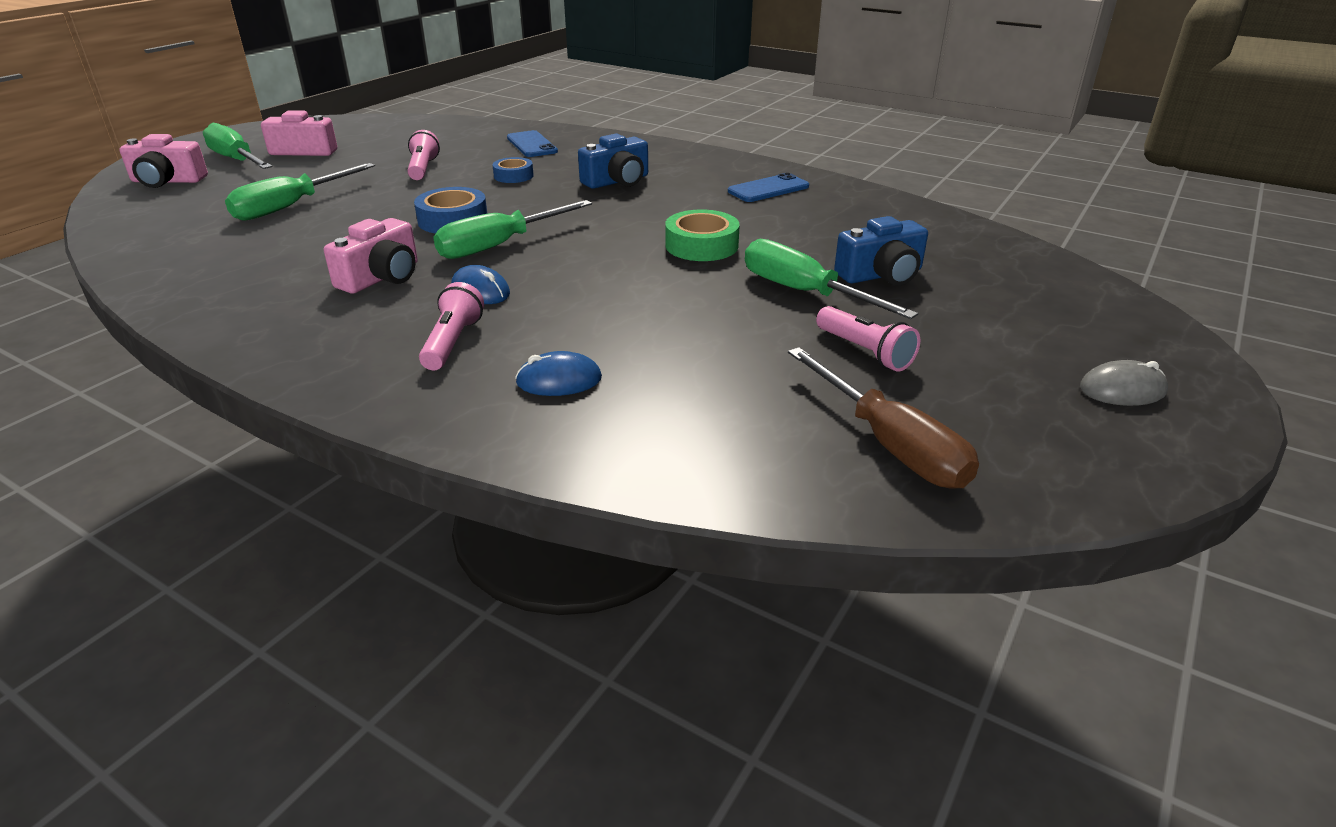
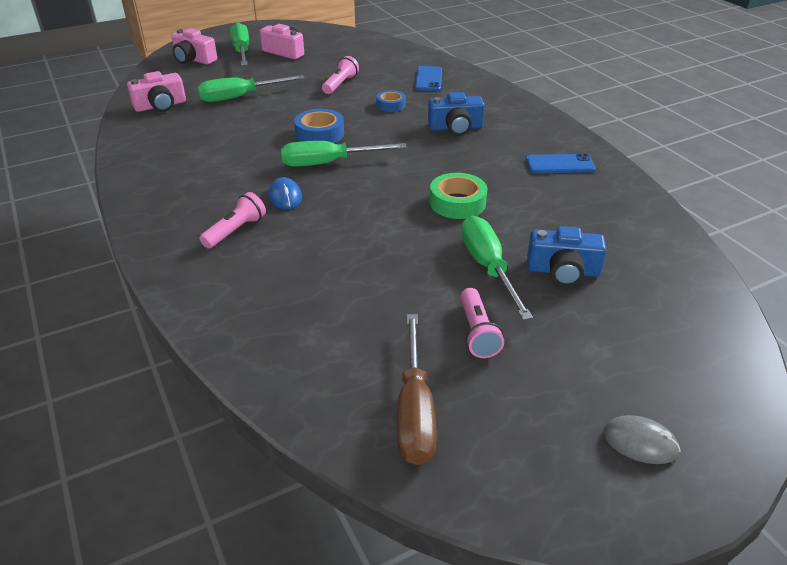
camera: 30 degrees right, 5 degrees up
pink camera [324,218,418,294] -> pink camera moved to [127,71,186,112]
blue mouse [515,351,602,396] -> none

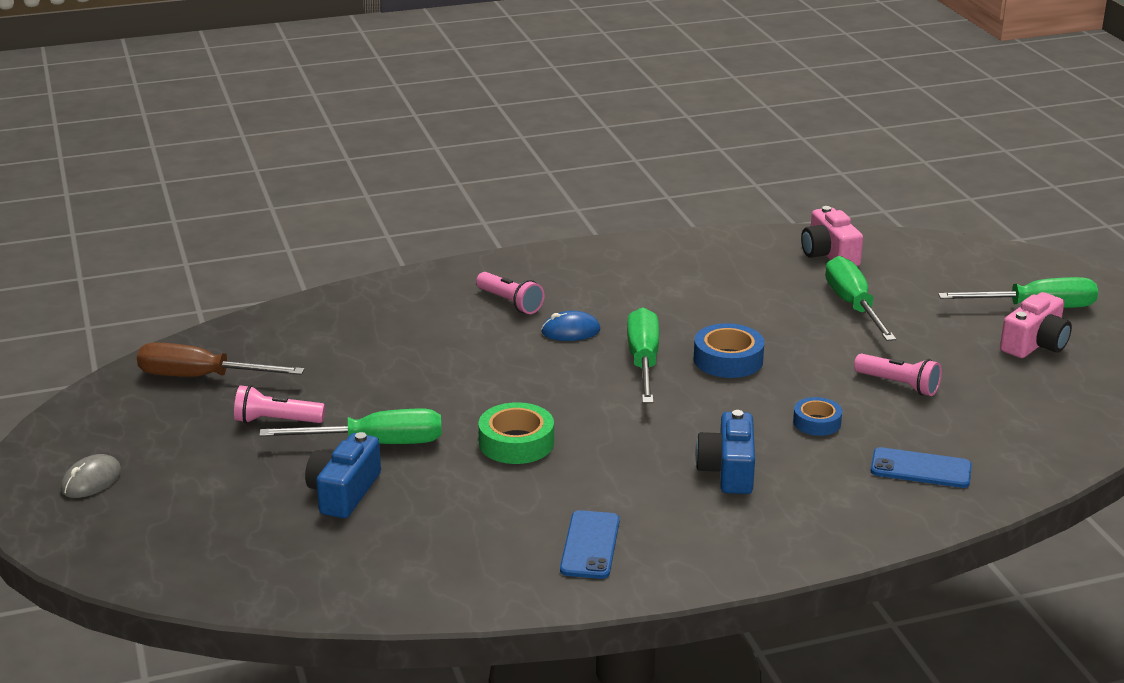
camera: 100 degrees right, 10 degrees down
pink camera [171,28,217,64] -> none

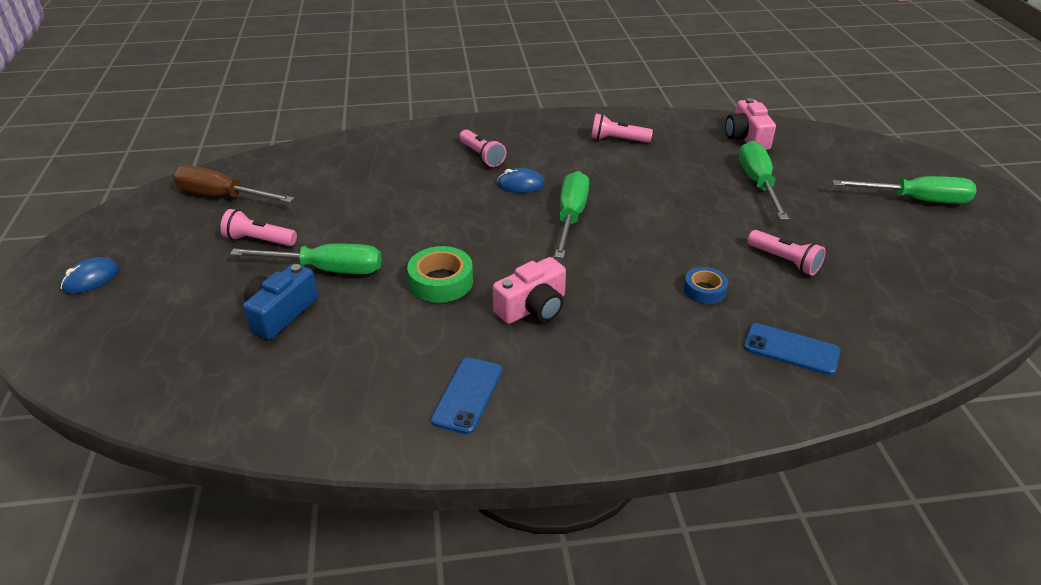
camera: 10 degrees right, 10 degrees up
grey mouse [61,454,122,498] -> blue mouse [60,257,119,294]
blue tape [694,323,765,378] -> none
blue camera [695,410,755,494] -> none
pink camera [1000,292,1072,358] -> pink camera moved to [493,257,566,324]
none -> pink flashlight [591,114,653,143]

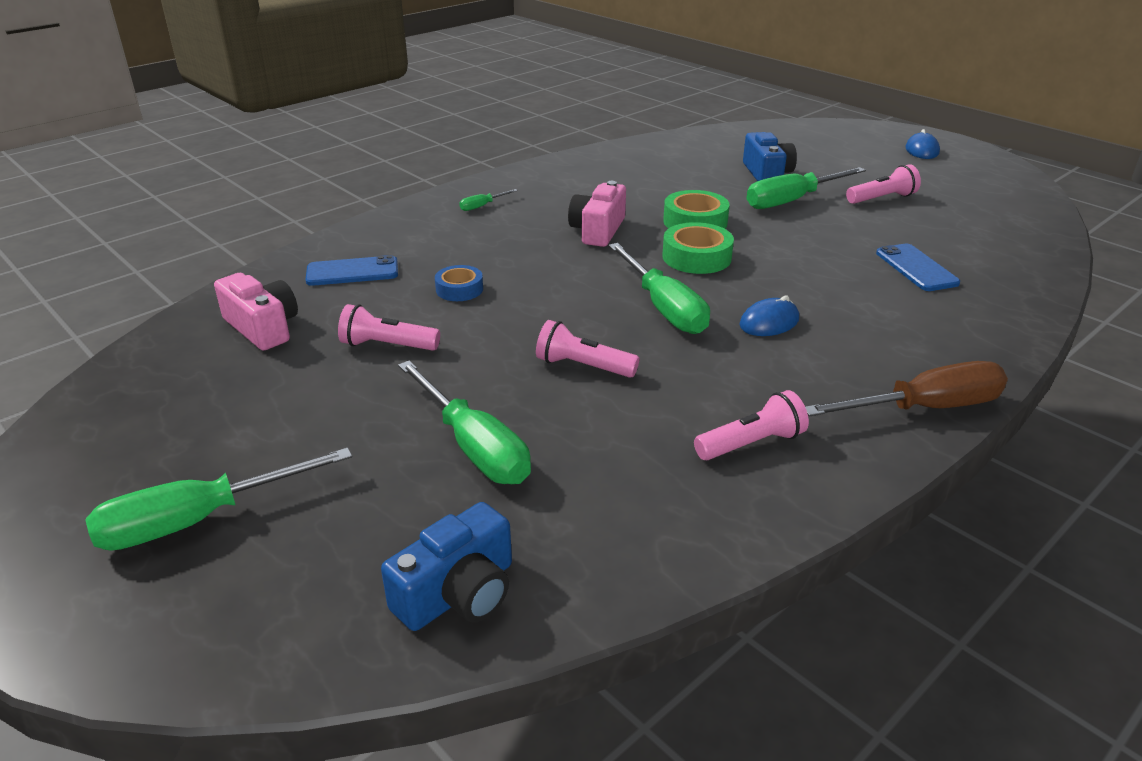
camera: 145 degrees right, 5 degrees down
brown screwdriver [172,165,295,203] -> brown screwdriver moved to [805,361,1008,417]
blue phone [431,357,502,434] -> blue phone moved to [876,244,960,291]
pink flashlight [459,130,506,167] -> pink flashlight moved to [536,320,639,378]
pink camera [725,98,776,150] -> pink camera moved to [214,273,298,350]
none -> blue camera [381,502,512,631]
none -> green screwdriver [459,189,518,211]
none -> green tape [662,222,734,274]

